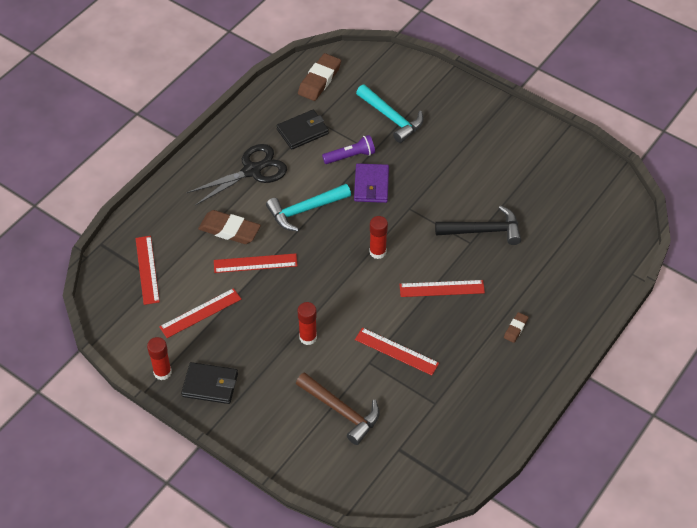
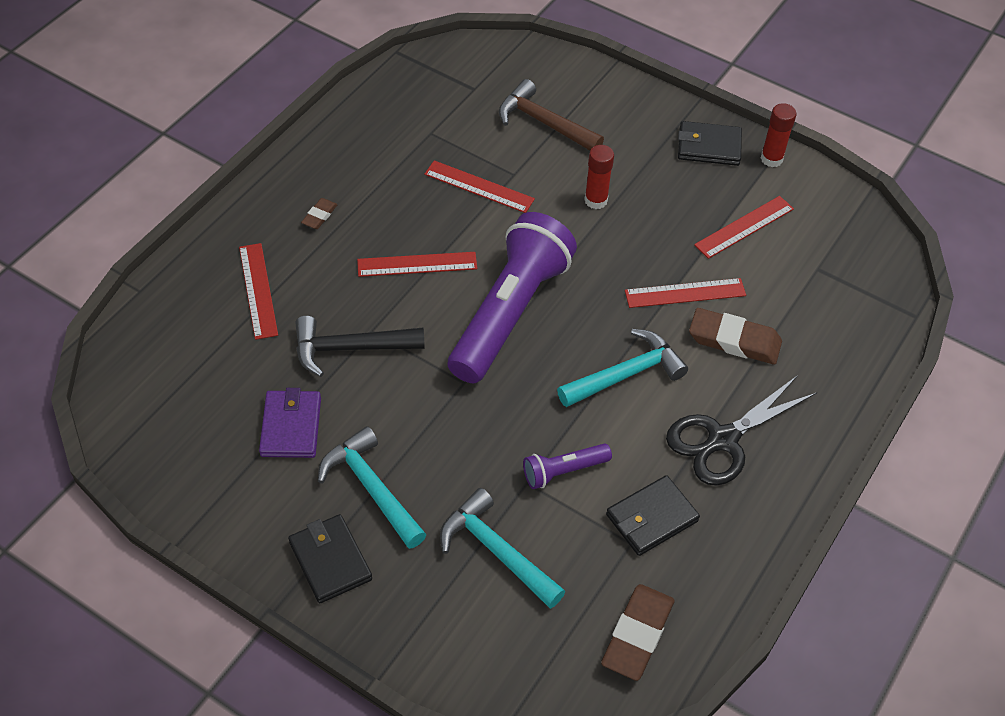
camera: 175 degrees right, 0 degrees up
red ruler [135,236,160,305] -> red ruler moved to [239,243,278,340]
purple wallet [354,163,389,203] -> purple wallet moved to [259,388,321,458]
red glue stick [369,216,388,259] -> purple flashlight [448,212,577,383]
none -> black wallet [288,514,372,603]
none -> turquoise hammer [318,426,427,549]

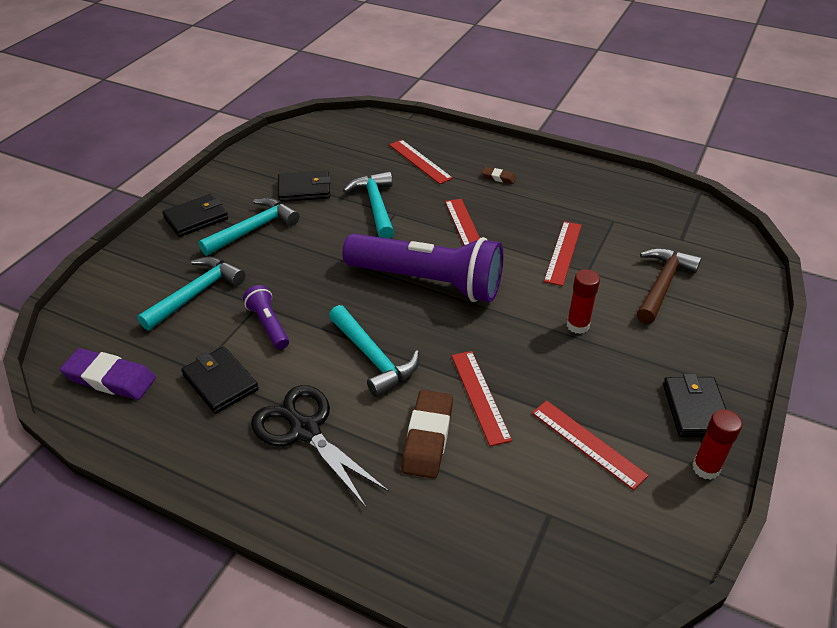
camera: 85 degrees right, 10 degrees down
red ruler [239,243,278,340] -> red ruler turned 75 degrees clockwise [389,140,453,184]
purple wallet [259,388,321,458] -> black wallet [278,171,331,202]
black hammer [296,316,425,377] -> turquoise hammer [343,171,394,239]
brown eraser [601,584,675,681] -> purple eraser [60,348,156,400]

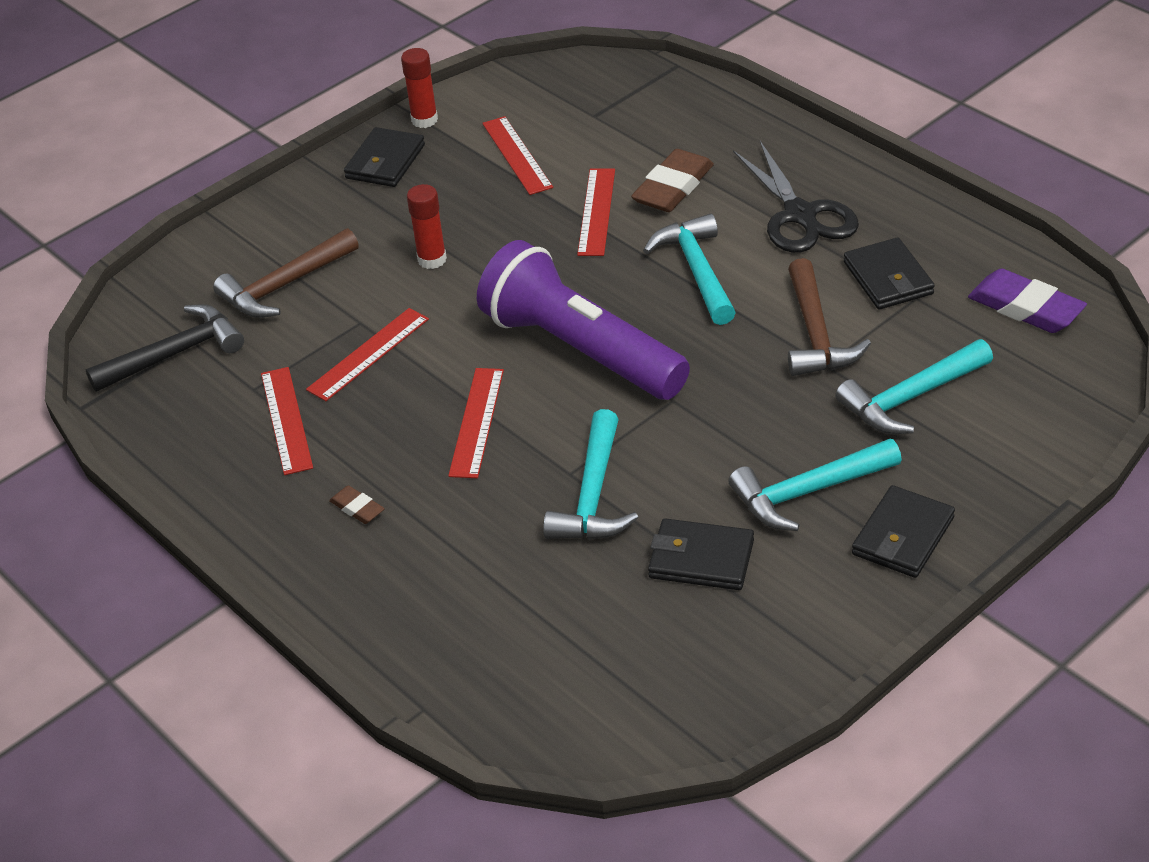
camera: 155 degrees left, 0 degrees up
black wallet [162,194,228,237] -> black wallet turned 45 degrees counterclockwise [852,485,955,578]
purple flashlight [243,285,289,350] -> brown hammer [788,258,871,376]
red ruler [389,140,453,184] -> red ruler moved to [261,367,313,475]
none -> black hammer [85,304,244,392]

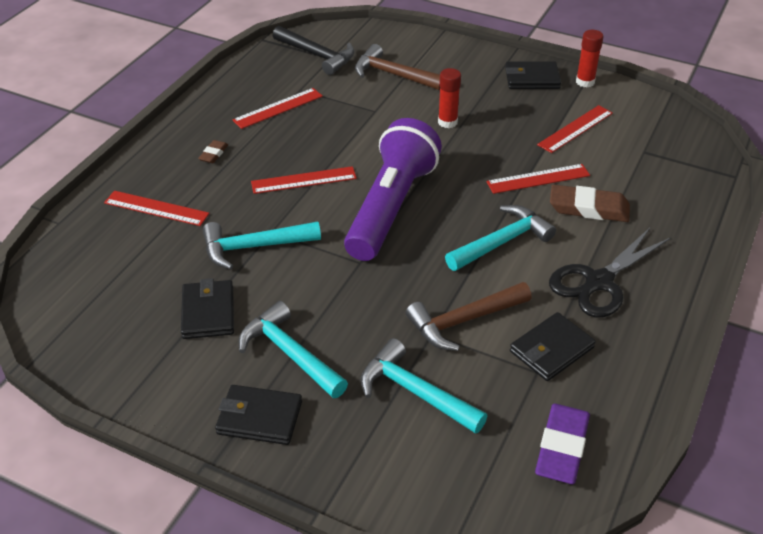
camera: 65 degrees right, 0 degrees up
red ruler [306,308,429,401] -> red ruler moved to [104,191,209,226]

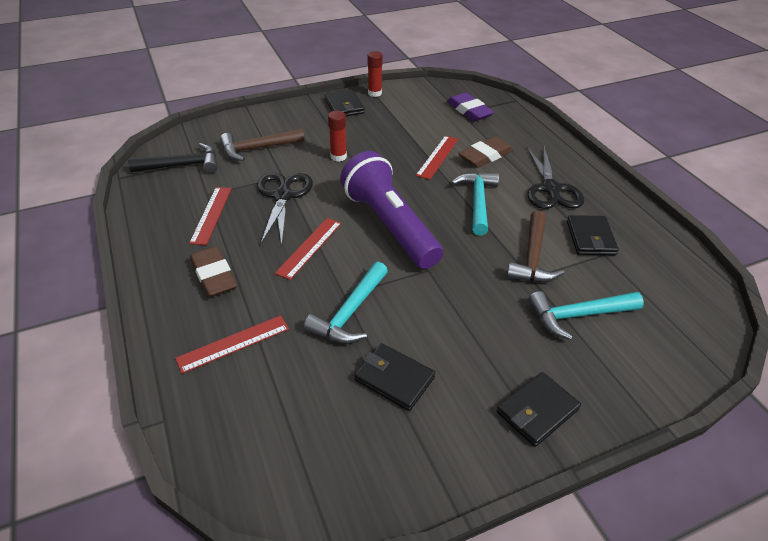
camera: 50 degrees left, 0 degrees up
brown eraser [198,140,228,163] -> brown eraser [190,246,237,297], size x1.97
turquoise hammer [239,301,348,398] -> none
black wallet [505,61,561,89] -> black wallet turned 60 degrees counterclockwise [325,89,364,116]
purple eraser [535,404,590,484] -> purple eraser moved to [447,92,494,121]
red ruler [537,105,613,153] -> none
none -> black scissors [257,173,313,245]

